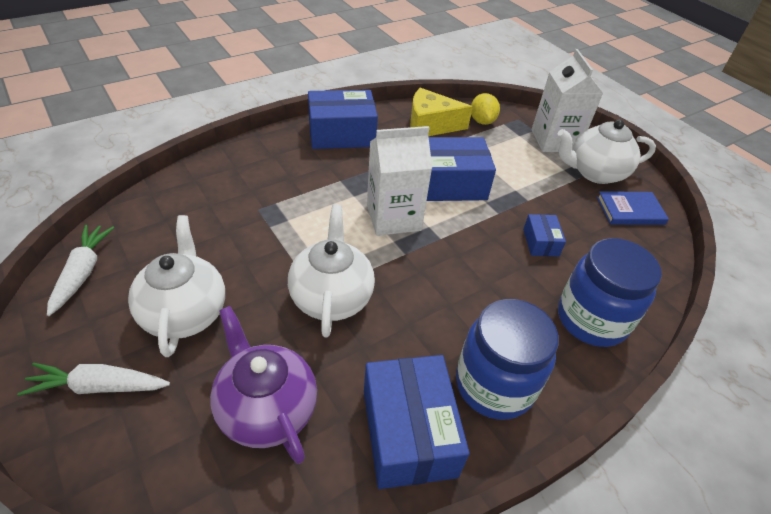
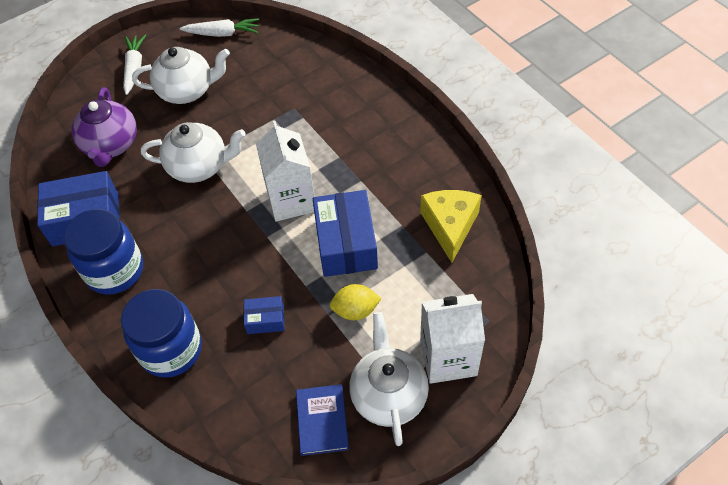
camera: 95 degrees right, 10 degrees up
purple teapot [210,306,317,464] -> purple teapot turned 120 degrees clockwise [72,87,137,167]
blue box [308,90,378,149] -> none
yellow lemon [471,93,500,125] -> yellow lemon moved to [330,284,381,320]

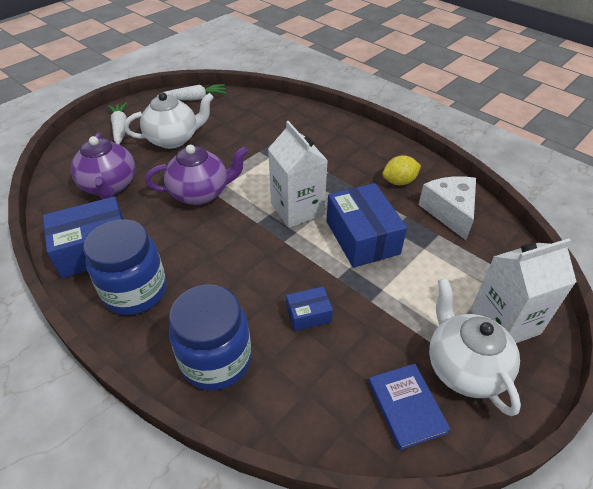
camera: 15 degrees left, 10 degrees down
white teapot [141,122,246,183] -> purple teapot [145,145,249,205]
yellow lemon [330,284,381,320] -> yellow lemon moved to [382,155,421,185]
yellow cheese [420,190,481,263] -> white cheese [419,176,476,240]

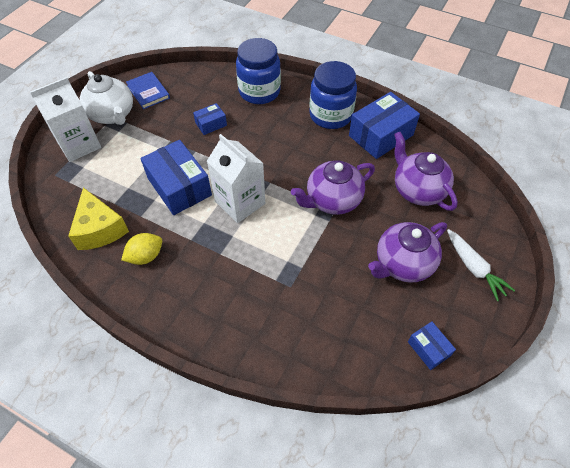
camera: 165 degrees right, 10 degrees up
white teapot [124,92,214,149] -> purple teapot [368,222,447,283]
white carrot [157,84,227,100] -> blue box [408,321,456,370]
white cheese [419,176,476,240] -> yellow cheese [68,187,129,250]

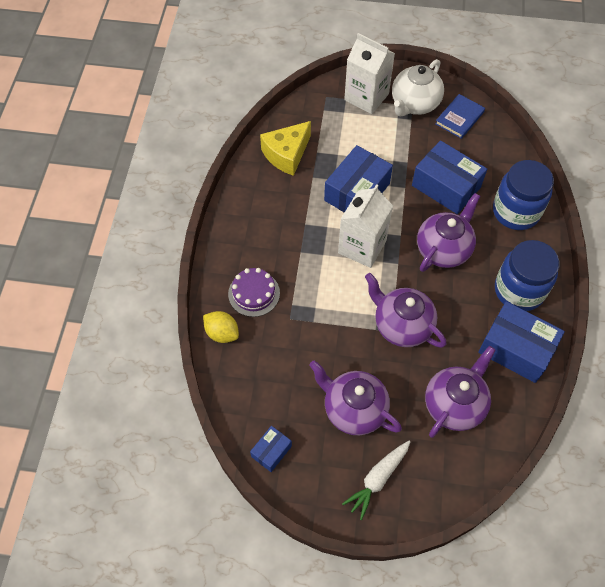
camera: 70 degrees right, 5 degrees up
yellow lemon [121,233,162,265] -> yellow lemon moved to [203,311,239,343]
blue box [193,103,227,135] -> blue box [412,140,487,214], size x1.98
none -> purple cake [228,268,280,317]
none -> purple teapot [417,193,480,272]

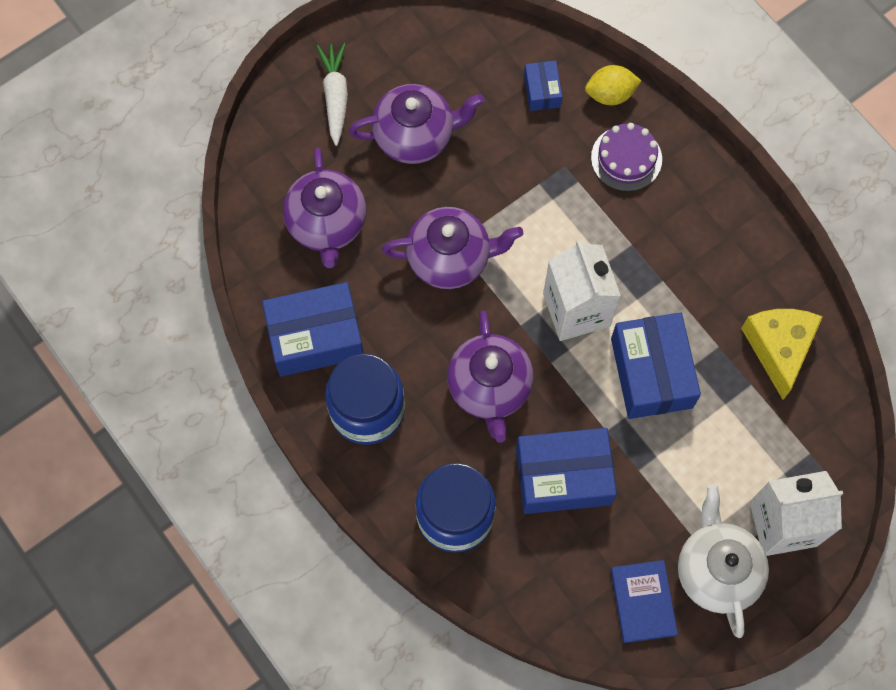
camera: 135 degrees right, 10 degrees up
blue box [250,426,292,472] -> blue box moved to [524,60,563,111]

